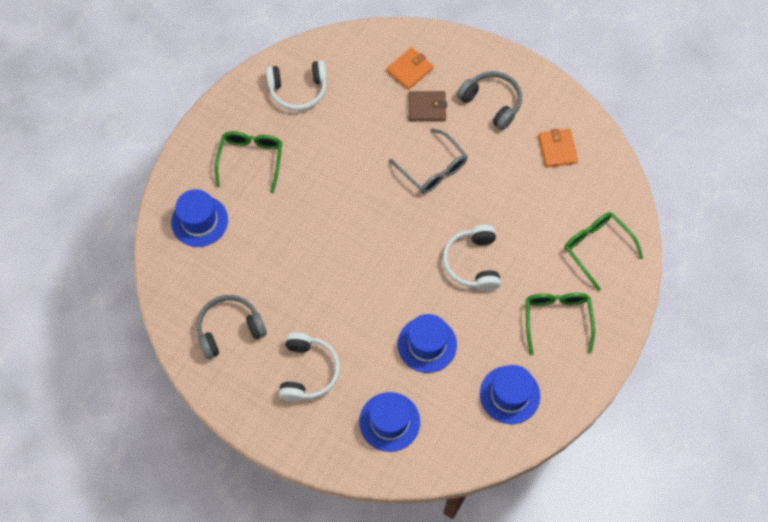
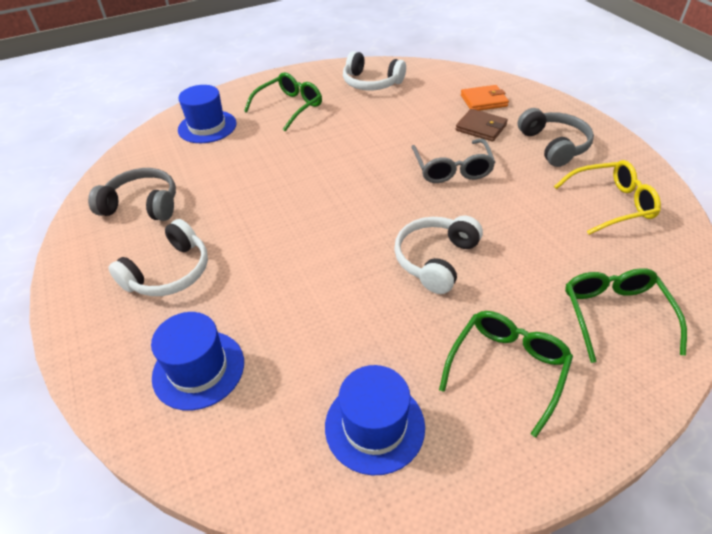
camera: 35 degrees right, 20 degrees down
blue hat [398,314,457,373] -> none
orange wallet [538,129,578,168] -> yellow glasses [554,160,661,235]

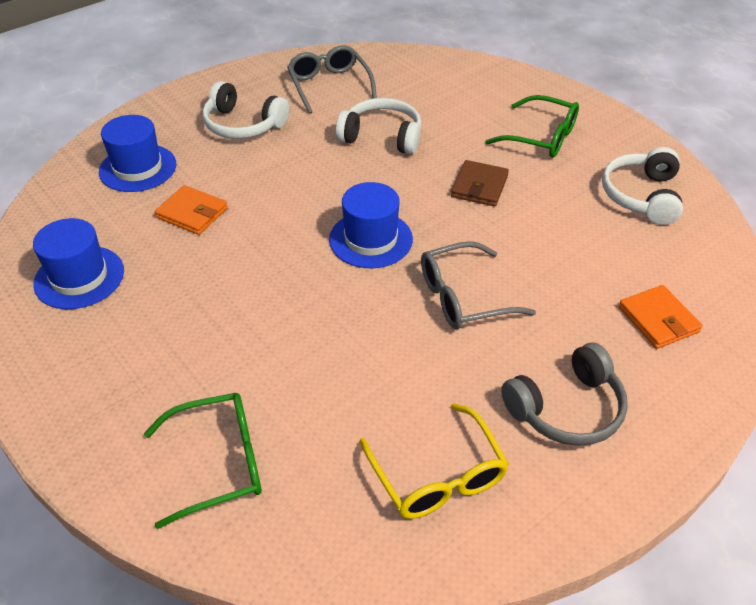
camera: 75 degrees right, 0 degrees up
grey headphones [88,168,176,221] -> grey glasses [287,45,377,114]
blue hat [178,85,237,143] -> blue hat moved to [329,182,413,268]
white headphones [394,216,483,294] -> white headphones moved to [336,98,421,155]
green glasses [439,311,573,438] -> none
brown wallet [456,109,508,142] -> brown wallet moved to [451,160,509,207]
none -> orange wallet [155,185,228,235]

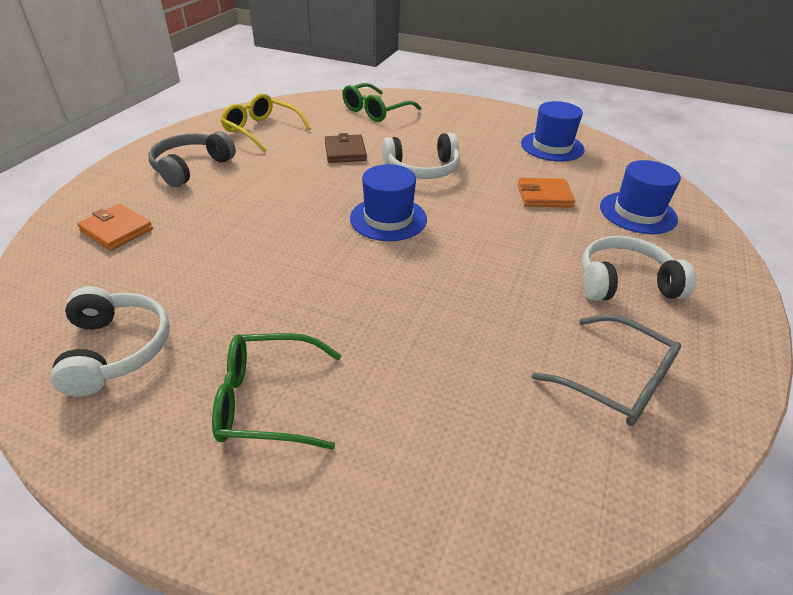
camera: 150 degrees right, 5 degrees down
white headphones [336,98,421,155] -> white headphones moved to [382,133,460,179]
grey glasses [421,241,536,329] -> none
brown wallet [451,160,509,207] -> brown wallet moved to [325,133,367,163]

